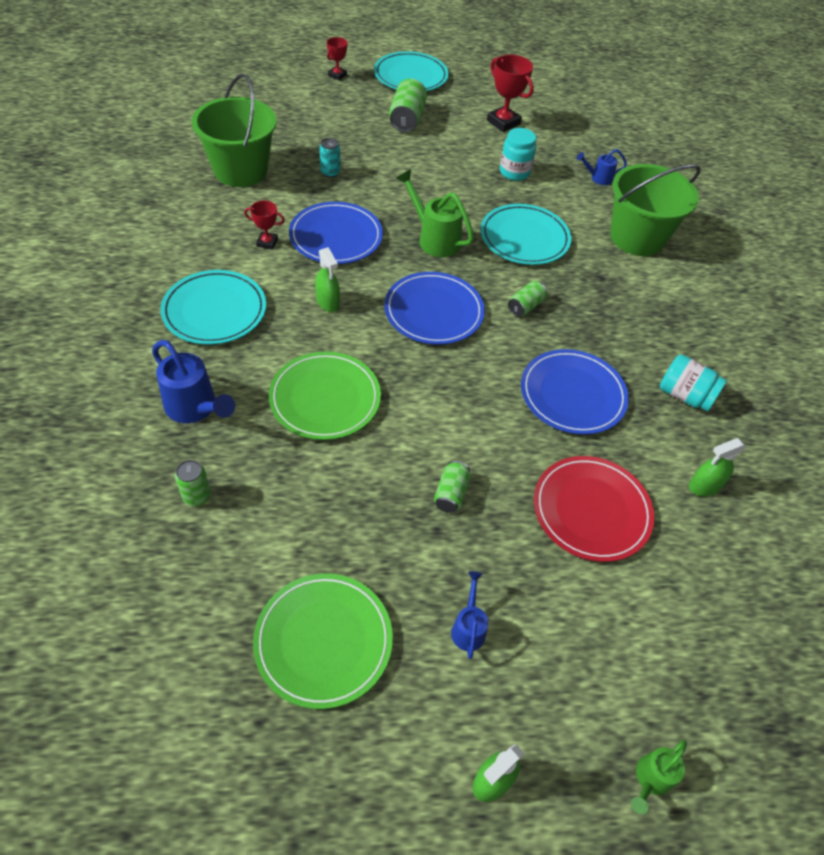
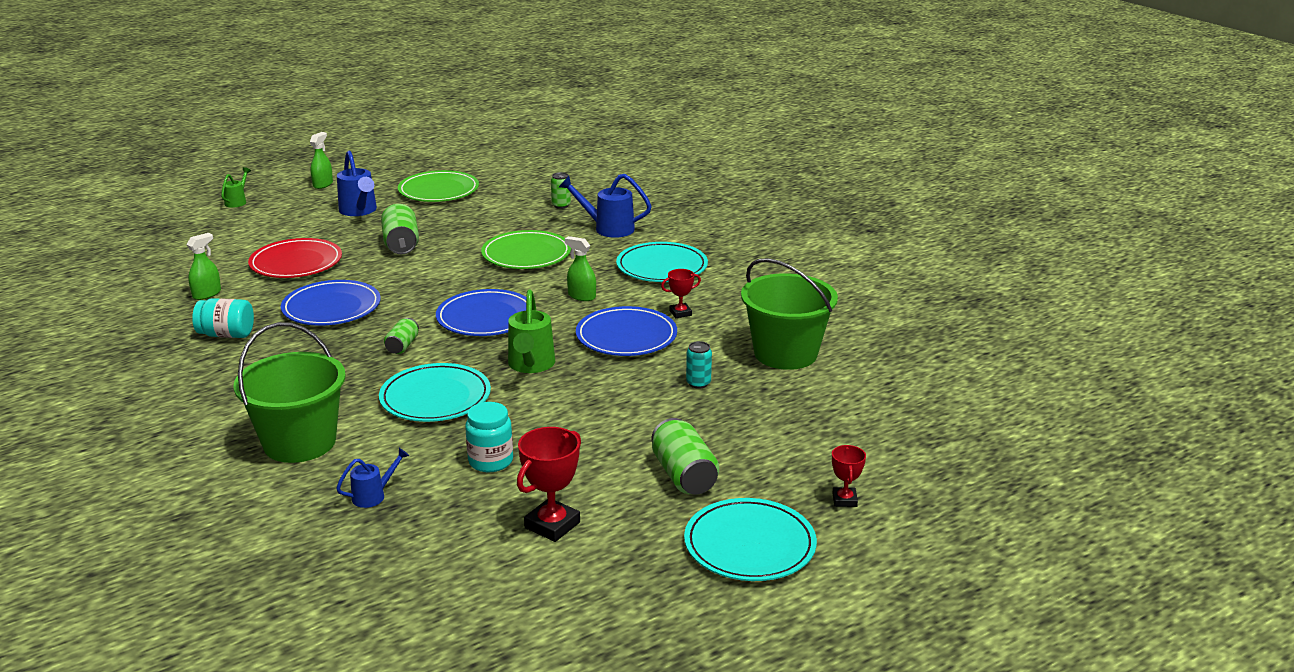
camera: 155 degrees right, 25 degrees down
green watering can [396,169,474,257] -> green watering can turned 75 degrees clockwise [508,290,555,373]
green can [434,461,471,513] -> green can [381,204,419,254], size x1.70
blue watering can [451,571,489,659] -> blue watering can [337,150,377,216], size x1.75
red trophy [487,55,534,132] -> red trophy turned 75 degrees counterclockwise [517,427,581,542]

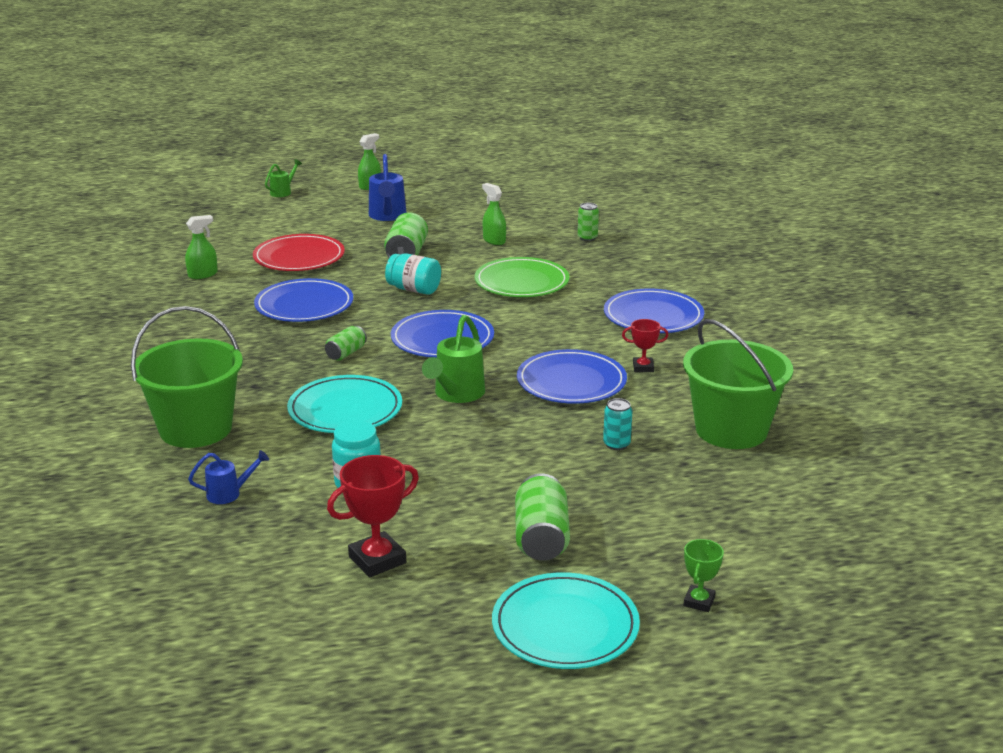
camera: 20 degrees right, 0 degrees up
turquoise jar [192,298,254,338] -> turquoise jar moved to [385,253,441,295]
green plate [398,170,479,202] -> none
blue watering can [559,174,652,238] -> none
green spray bottle [565,236,596,301] -> green spray bottle moved to [482,183,506,245]
turquoise plate [616,242,708,282] -> blue plate [604,288,704,333]
red trophy [832,445,866,507] -> green trophy [684,539,724,612]

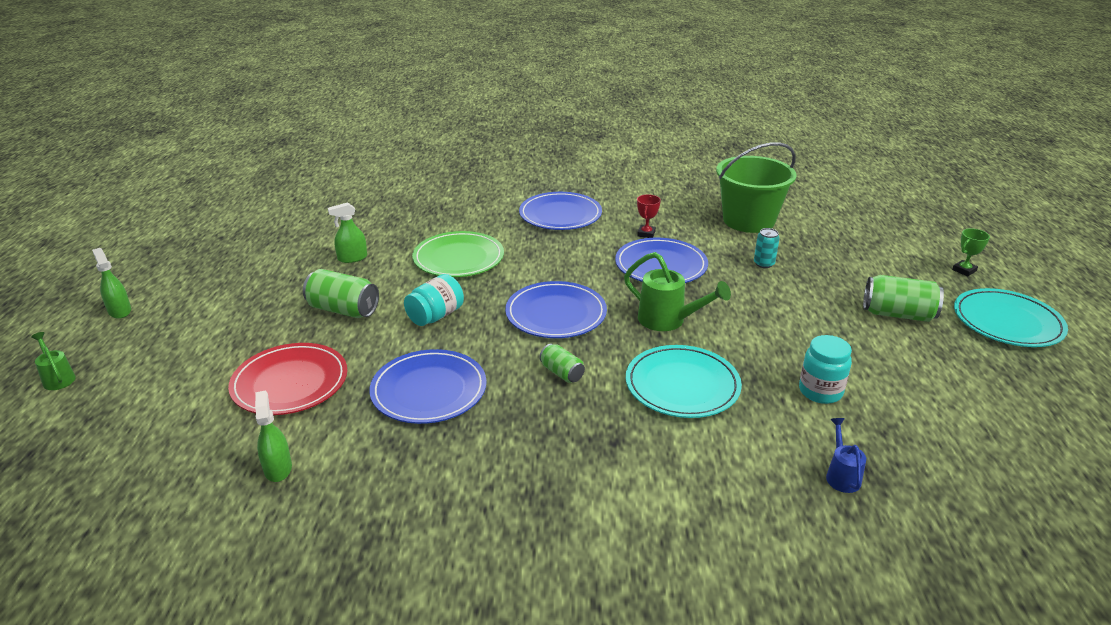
camera: 75 degrees left, 5 degrees up
green bucket [131,306,243,448] -> none
red trophy [327,455,419,578] -> none
blue watering can [369,154,407,221] -> none
green can [578,203,599,241] -> none
green trophy [684,539,724,612] -> green trophy turned 75 degrees counterclockwise [952,228,990,276]

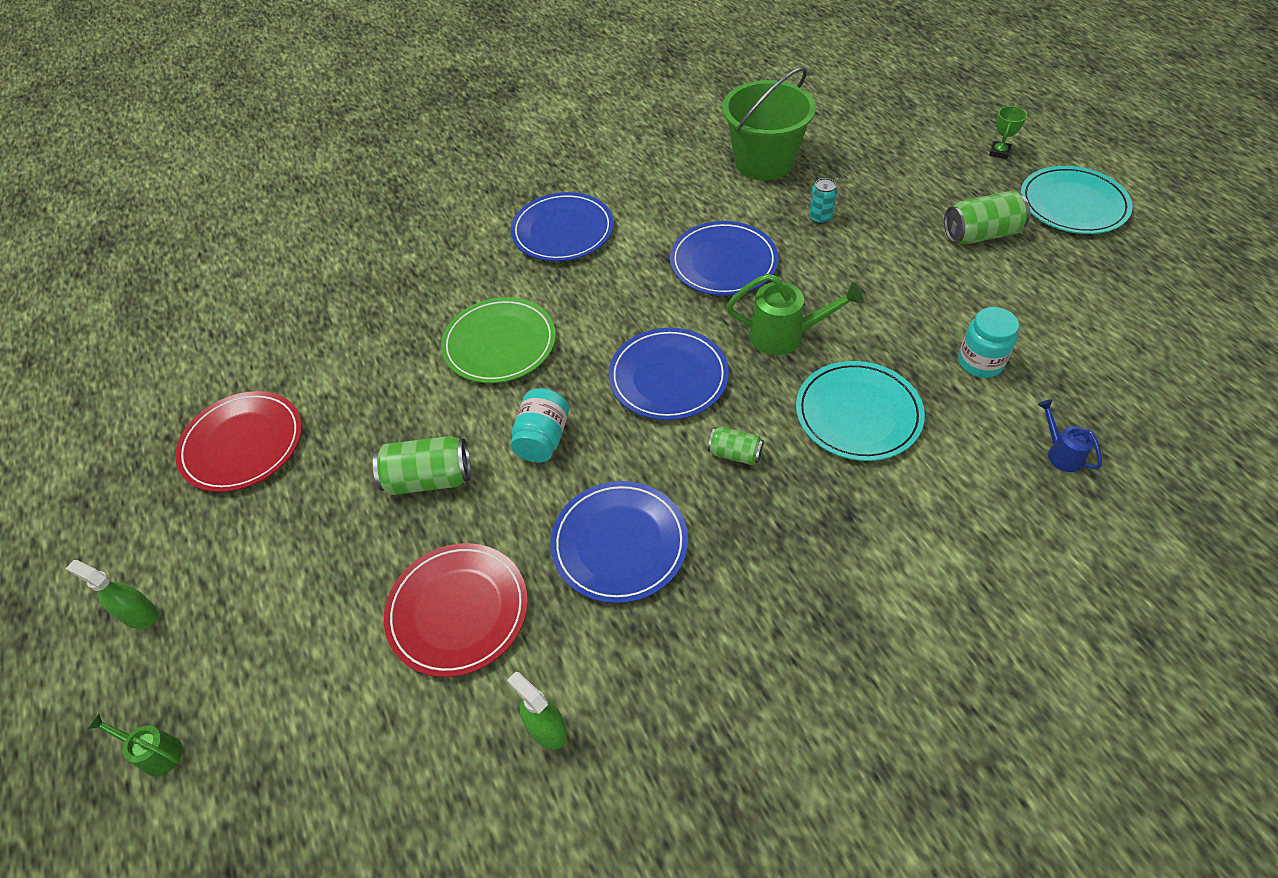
camera: 25 degrees left, 20 degrees up
green spray bottle [328,202,367,263] -> none
red trophy [637,194,661,238] -> none
none -> red plate [175,391,302,492]

